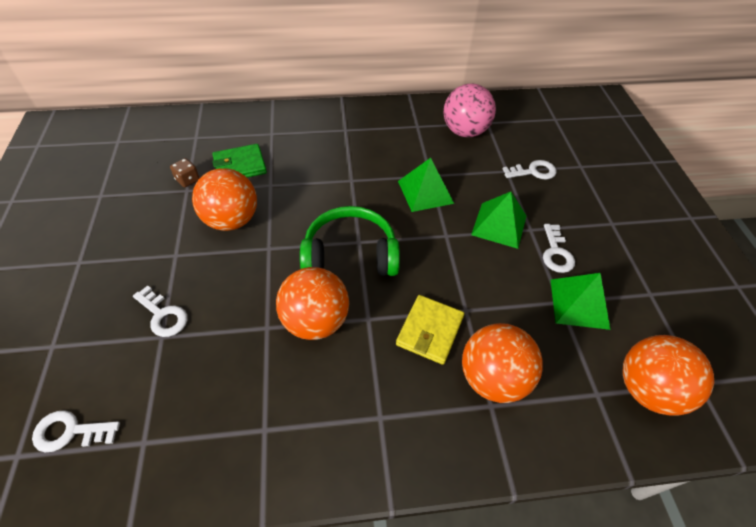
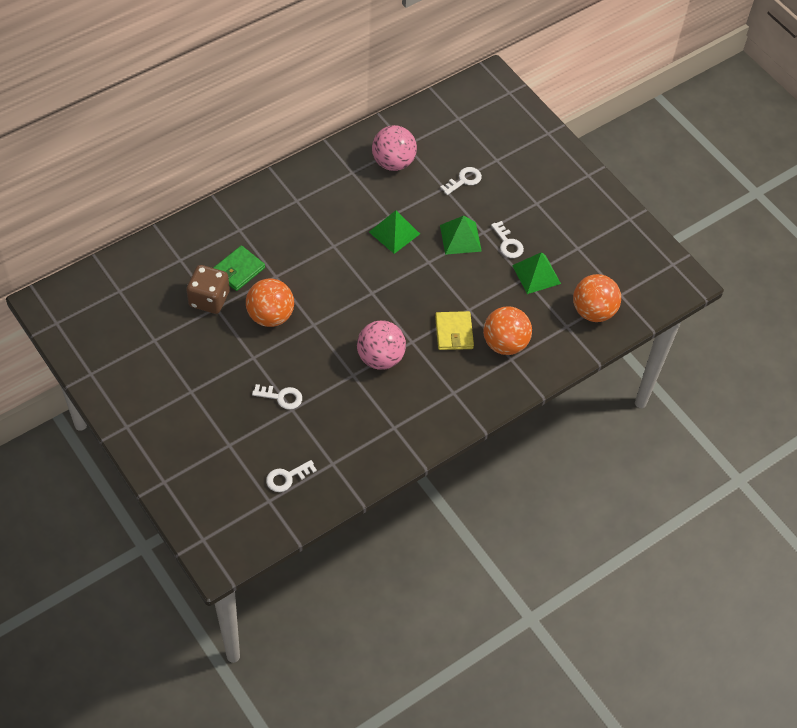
camera: 30 degrees left, 5 degrees up
brown dice [170,158,200,187] -> brown dice [186,265,230,314], size x2.05
orange ball [276,267,349,340] -> pink ball [357,321,406,370]
green headphones [300,206,400,276] -> none

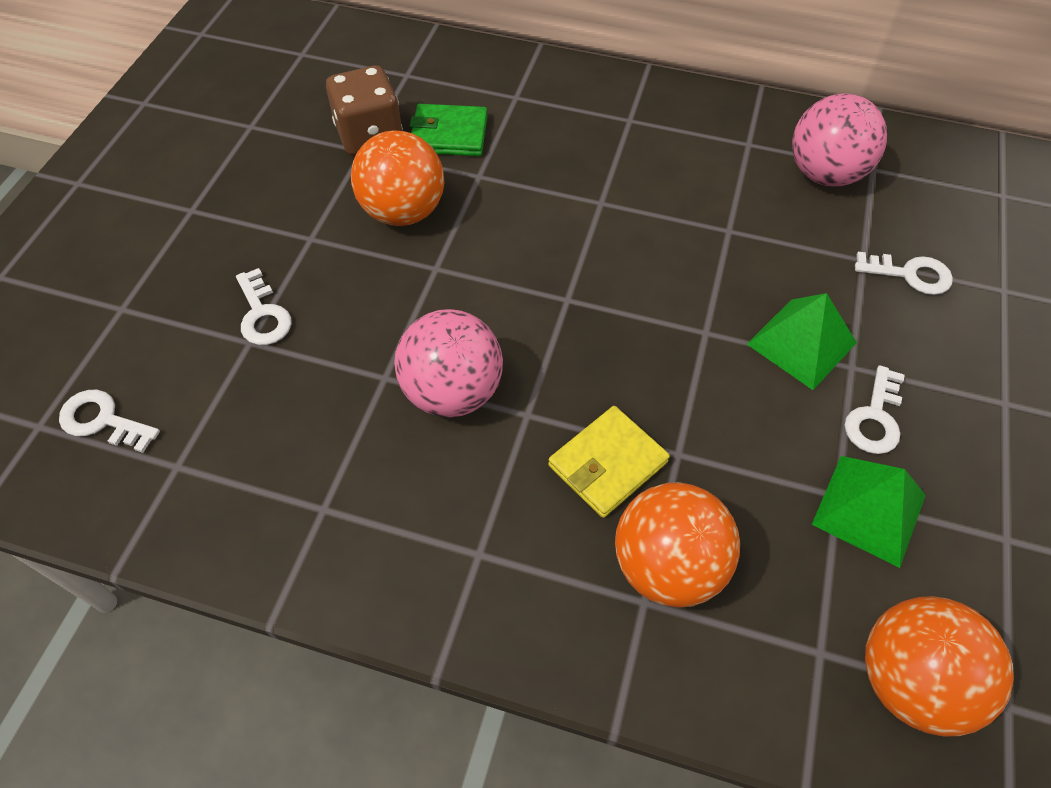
camera: 55 degrees right, 0 degrees up
green pyramid [369,210,420,254] -> none

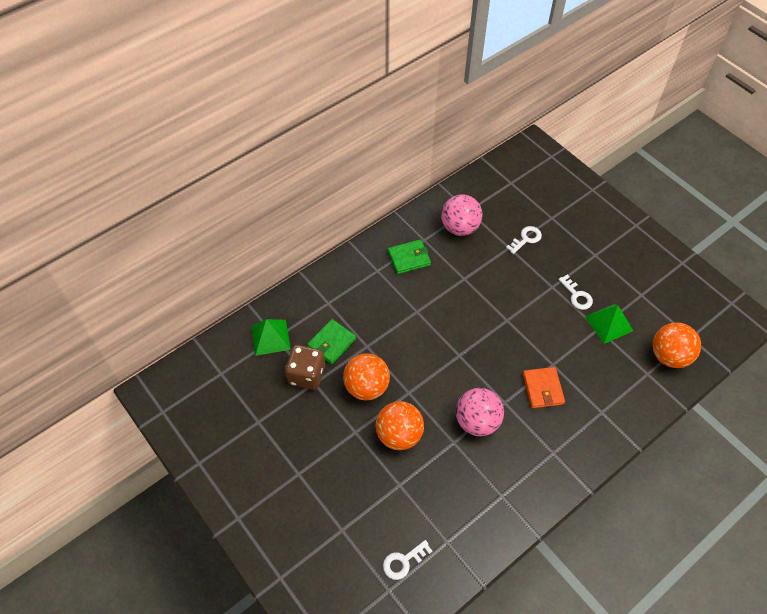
camera: 55 degrees left, 0 degrees up
white key [236,268,292,345] -> none
yellow wallet [548,406,670,518] -> orange wallet [523,367,565,408]
orange ball [615,482,740,608] -> orange ball moved to [376,401,424,450]
green pyramid [747,293,857,390] -> green pyramid moved to [251,319,291,356]
none -> green wallet [388,239,431,274]

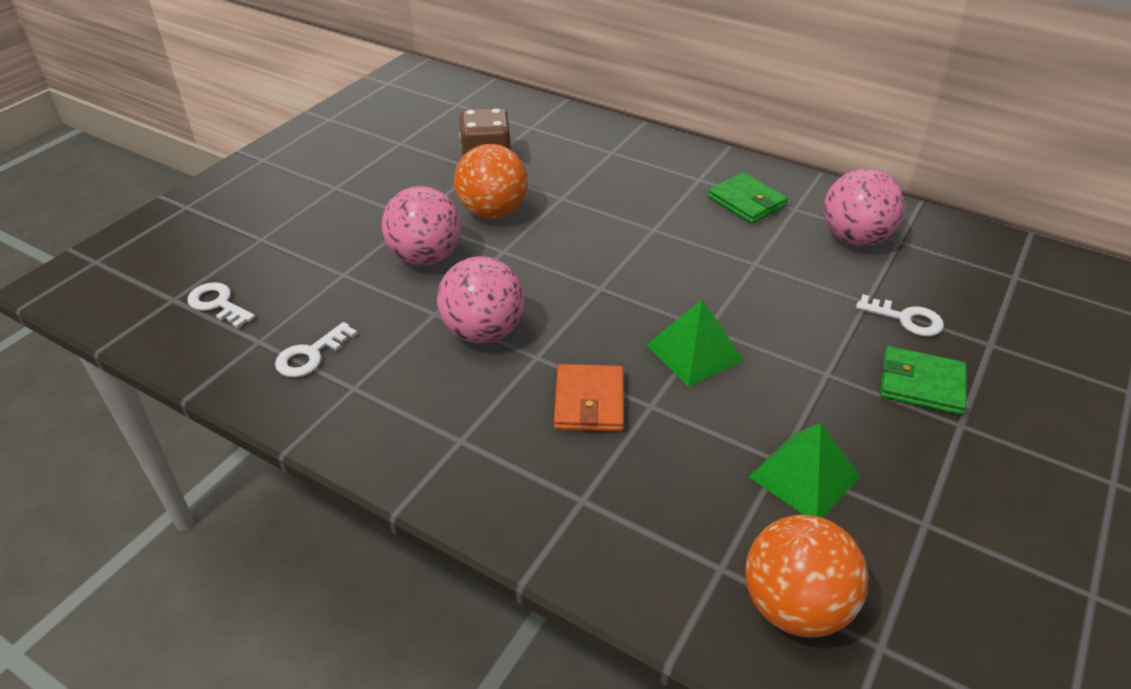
camera: 70 degrees right, 15 degrees down
green pyramid [251,319,291,356] -> green pyramid moved to [647,300,744,387]
green wallet [307,319,356,364] -> green wallet moved to [880,346,967,415]
orange ball [376,401,424,450] -> pink ball [381,186,461,266]
orange wallet [523,367,565,408] -> orange wallet turned 60 degrees counterclockwise [554,364,624,432]
white key [558,275,593,310] -> white key moved to [275,322,357,377]

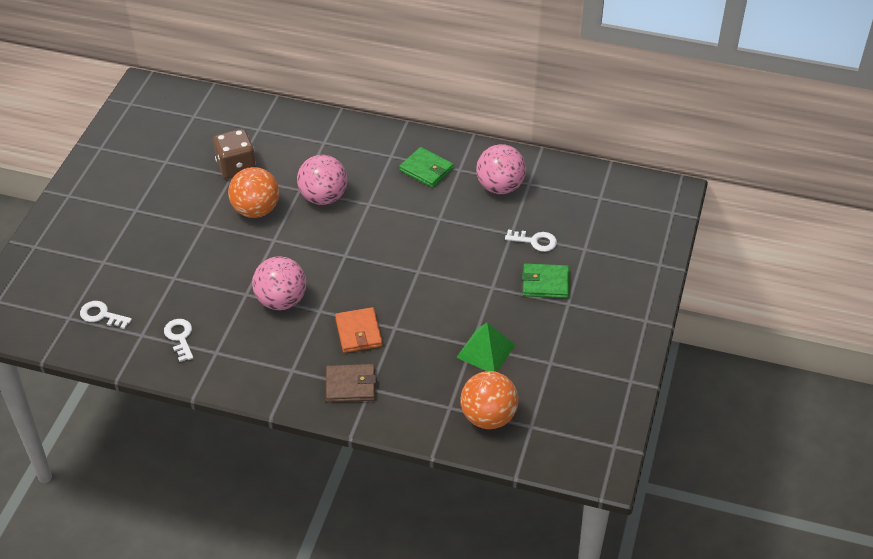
camera: 15 degrees left, 5 degrees up
white key [275,322,357,377] -> white key turned 135 degrees clockwise [164,319,193,362]
pink ball [381,186,461,266] -> pink ball moved to [297,155,347,205]
green pyramid [647,300,744,387] -> none
none -> brown wallet [326,364,376,402]

